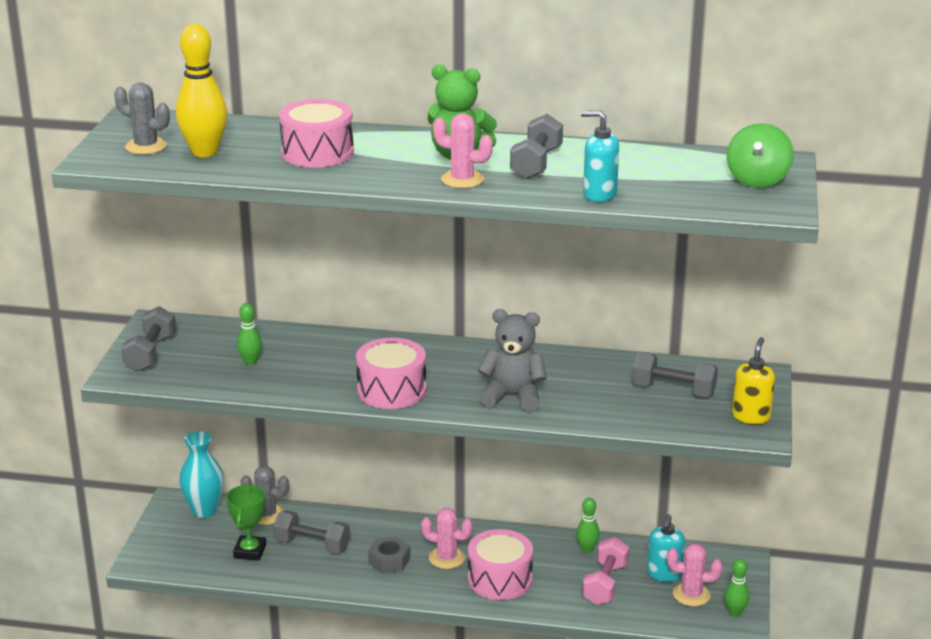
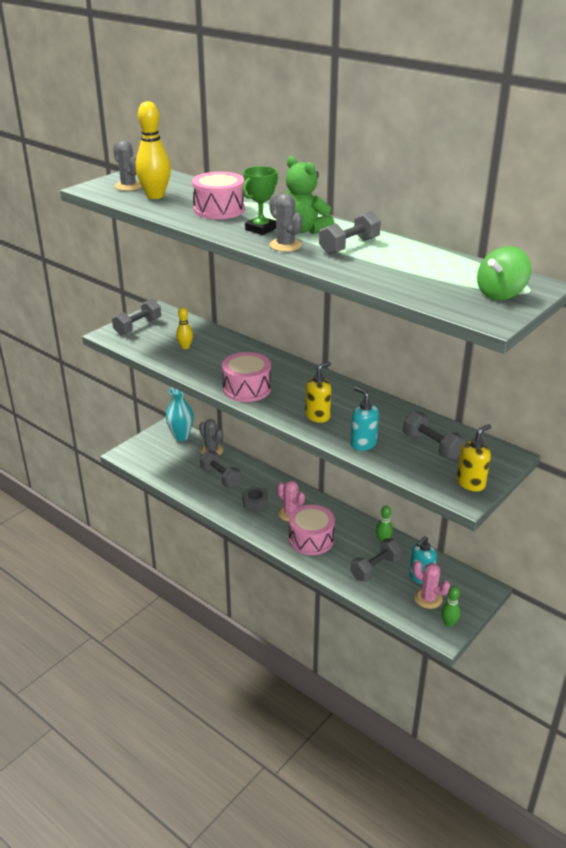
camera: 30 degrees right, 5 degrees up
green trophy [226,485,266,561] -> green trophy moved to [242,166,278,235]
green bowling pin [237,303,262,365] -> yellow bowling pin [176,307,193,349]
pink cactus [433,113,493,188] -> grey cactus [269,193,302,252]
grey teddy bear [478,309,547,412] -> yellow soap dispenser [305,361,331,423]
turquoise soap dispenser [581,110,619,202] -> turquoise soap dispenser moved to [350,387,379,451]
pink dumbbell [582,537,629,605] -> grey dumbbell [351,538,402,582]

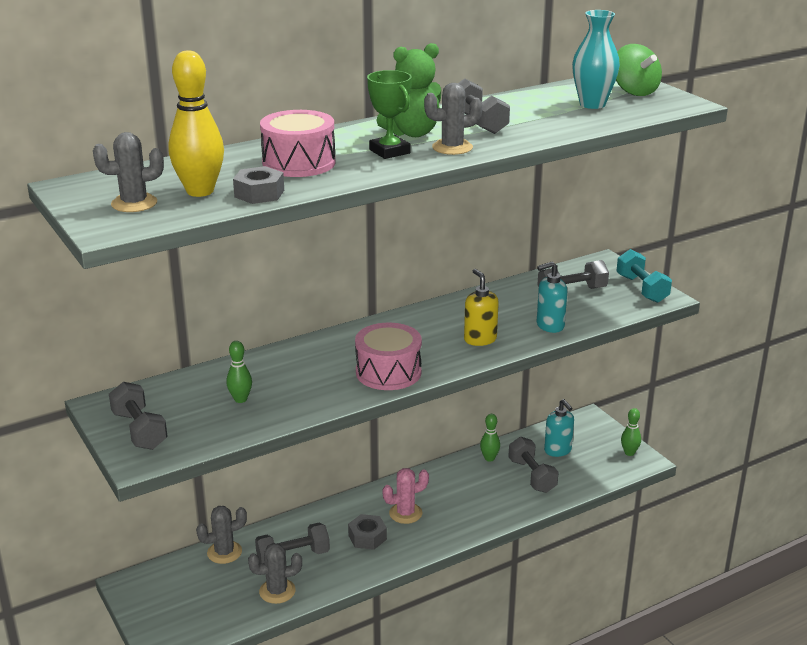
camera: 70 degrees left, 5 degrees down
turquoise vase [166,387,194,441] -> turquoise vase moved to [572,10,620,109]
yellow bowling pin [176,307,193,349] -> green bowling pin [226,341,252,403]
pink drum [289,505,335,555] -> none
pink cactus [413,561,450,609] -> none
yellow soap dispenser [457,424,491,491] -> turquoise dumbbell [616,249,672,303]
none -> grey nut [233,166,284,204]
none -> grey cactus [248,543,302,604]

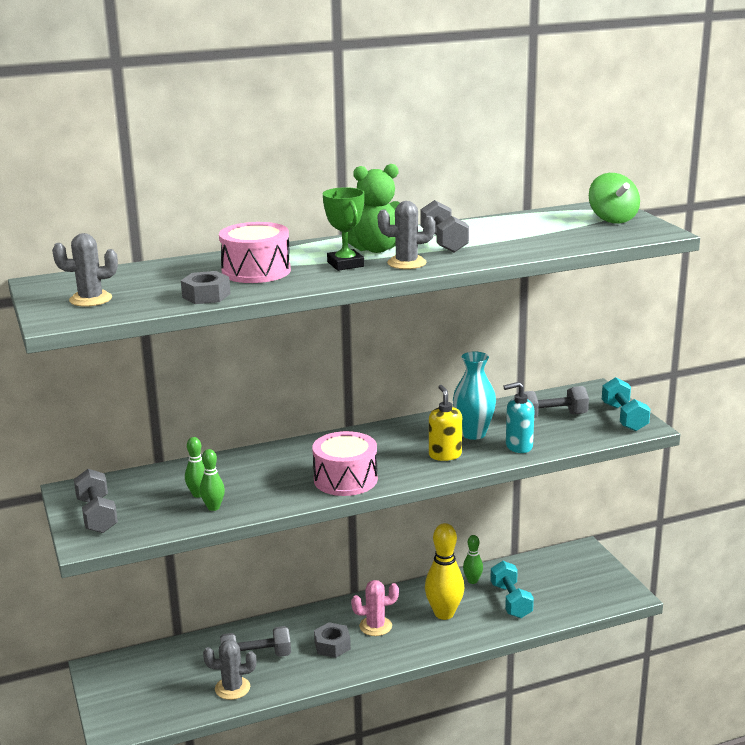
camera: 10 degrees right, 5 degrees down
yellow bowling pin [169,50,224,197] -> yellow bowling pin moved to [425,523,464,620]
grey cactus [196,506,247,564] -> none
grey dumbbell [508,437,559,493] -> turquoise dumbbell [490,561,534,618]
turquoise soap dispenser [544,399,574,457] -> none
turquoise vase [572,10,620,109] -> turquoise vase moved to [453,352,496,440]
green bowling pin [621,408,641,456] -> green bowling pin moved to [200,449,225,511]

